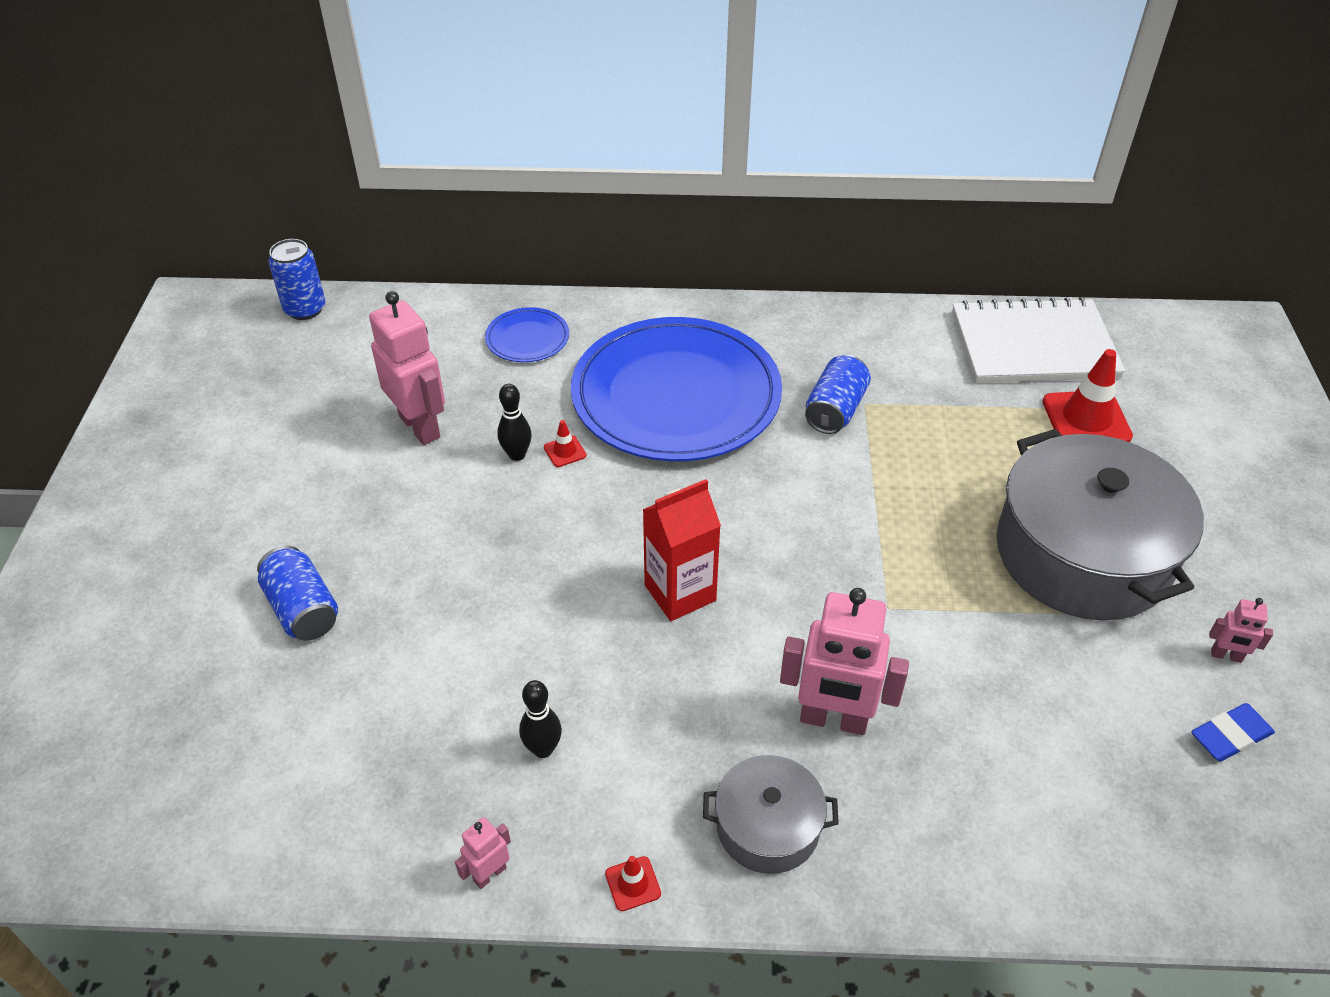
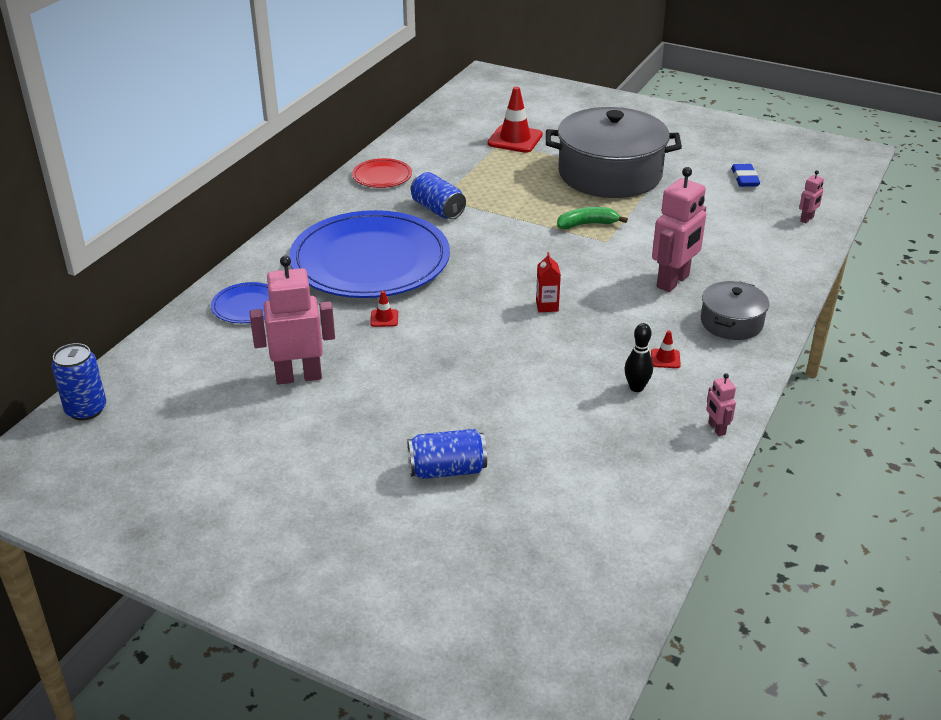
camera: 65 degrees left, 10 degrees down
black bowling pin [497,384,532,461] -> none
red traffic cone [605,856,661,911] -> red traffic cone moved to [651,331,681,368]
red carton [642,479,721,621] -> red carton [536,252,561,312], size x0.55
white notebook [952,297,1126,383] -> none
pink robot [1209,598,1273,663] -> pink robot moved to [799,170,824,223]
none -> red plate [352,158,412,188]
none -> green banana [557,207,628,229]

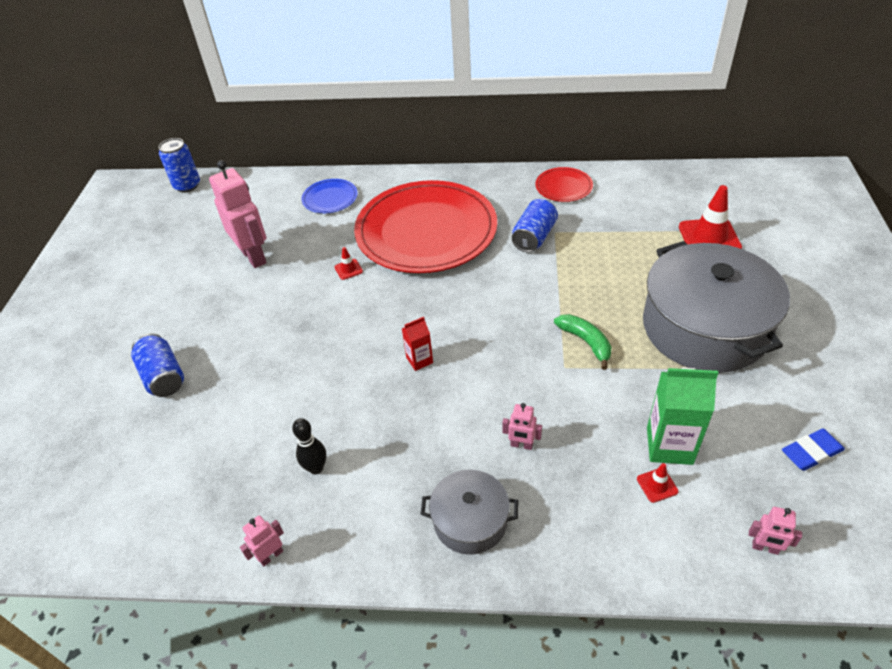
camera: 70 degrees right, 10 degrees up
blue plate [289,210,450,298] -> red plate [354,180,497,273]
red traffic cone [651,331,681,368] -> red traffic cone moved to [637,463,678,503]
pink robot [652,167,706,292] -> pink robot [502,403,542,450], size x0.46
none -> green carton [647,367,718,465]

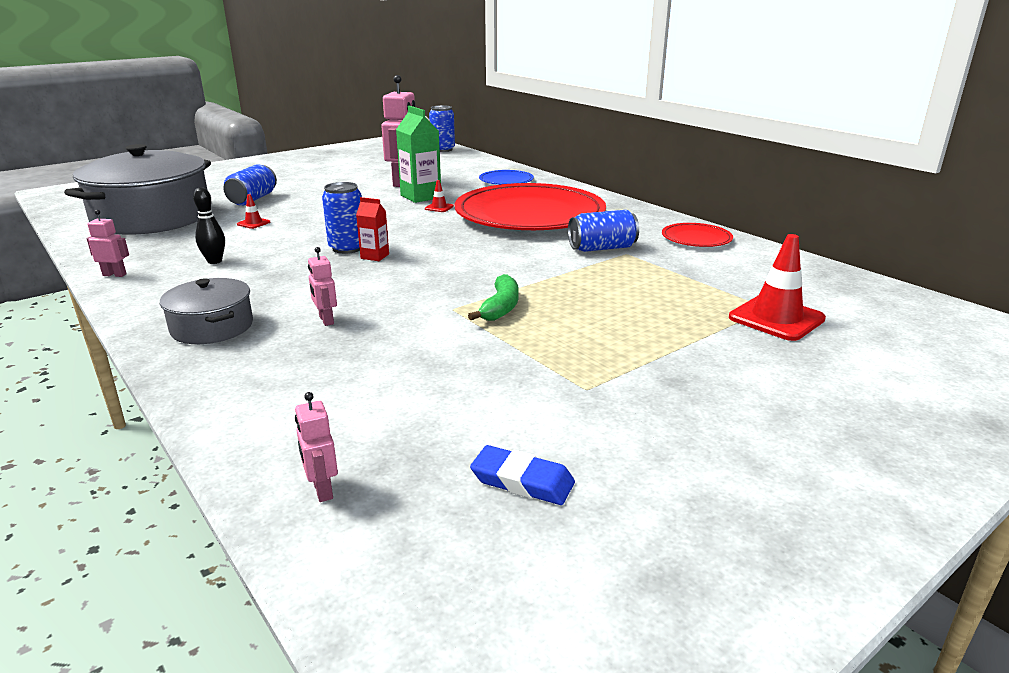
camera: 45 degrees right, 20 degrees down
red traffic cone [637,463,678,503] -> red traffic cone moved to [237,194,270,229]
grey pot [643,241,790,373] -> grey pot moved to [64,144,211,235]
green carton [647,367,718,465] -> green carton moved to [396,105,441,203]
none -> blue can [322,182,362,254]

